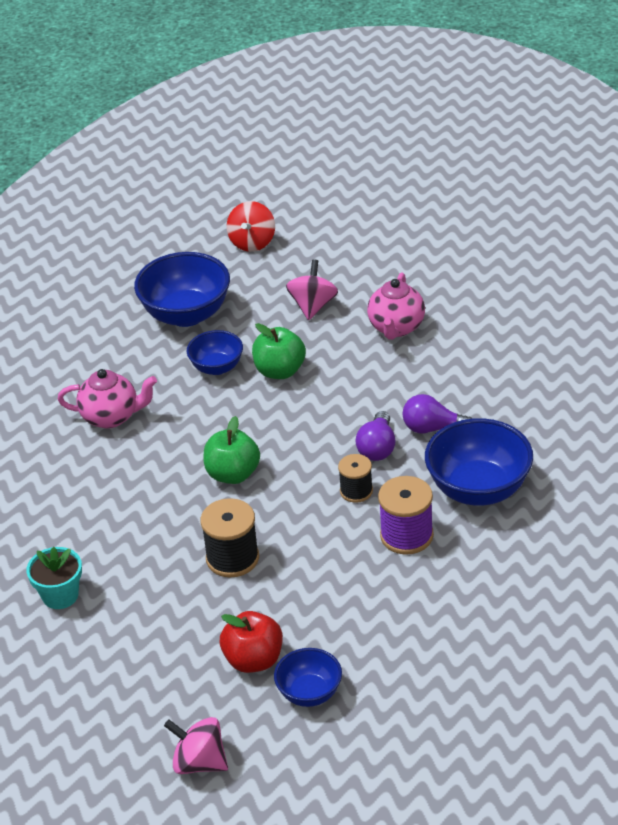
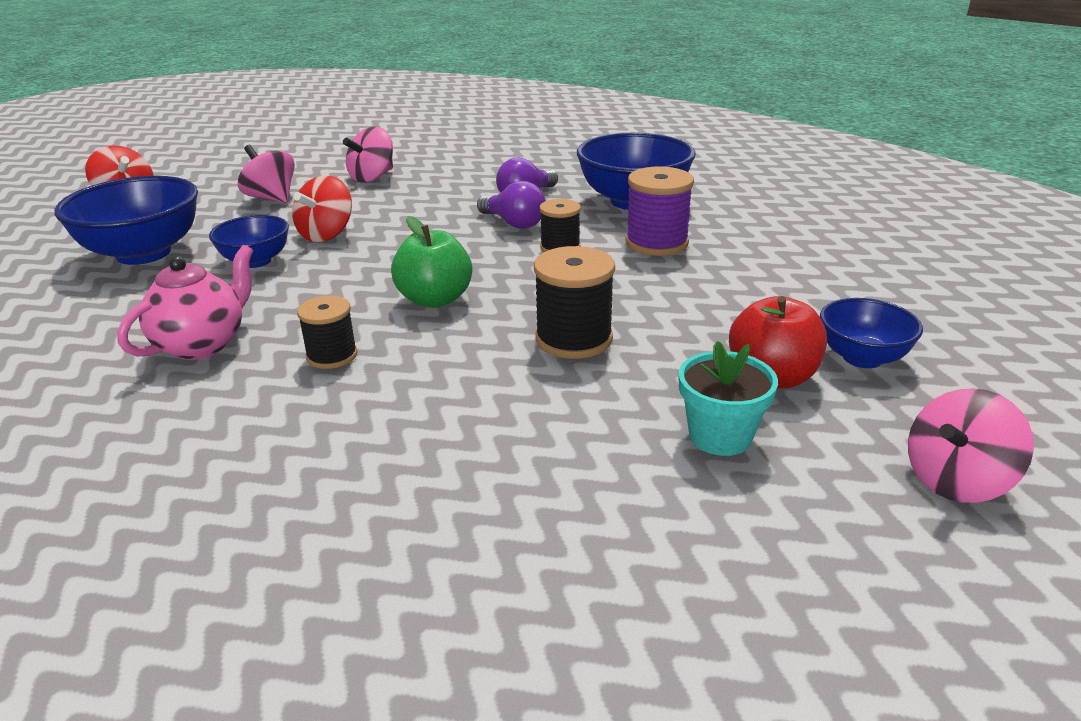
camera: 60 degrees left, 10 degrees down
turquoise flower pot [27,547,82,609] -> turquoise flower pot moved to [679,341,778,456]
green apple [252,323,306,379] -> red spinning top [292,175,352,242]
pink teapot [367,273,425,340] -> pink spinning top [343,126,393,183]
none -> black spool [297,296,357,369]

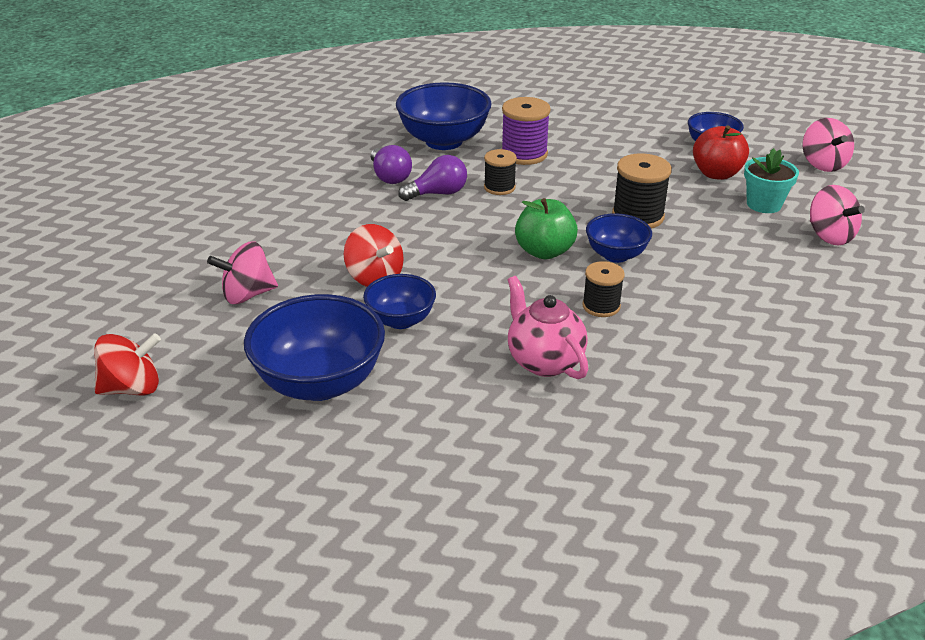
camera: 65 degrees left, 5 degrees up
pink spinning top [343,126,393,183] -> pink spinning top moved to [810,185,865,246]
none -> blue bowl [586,213,652,263]

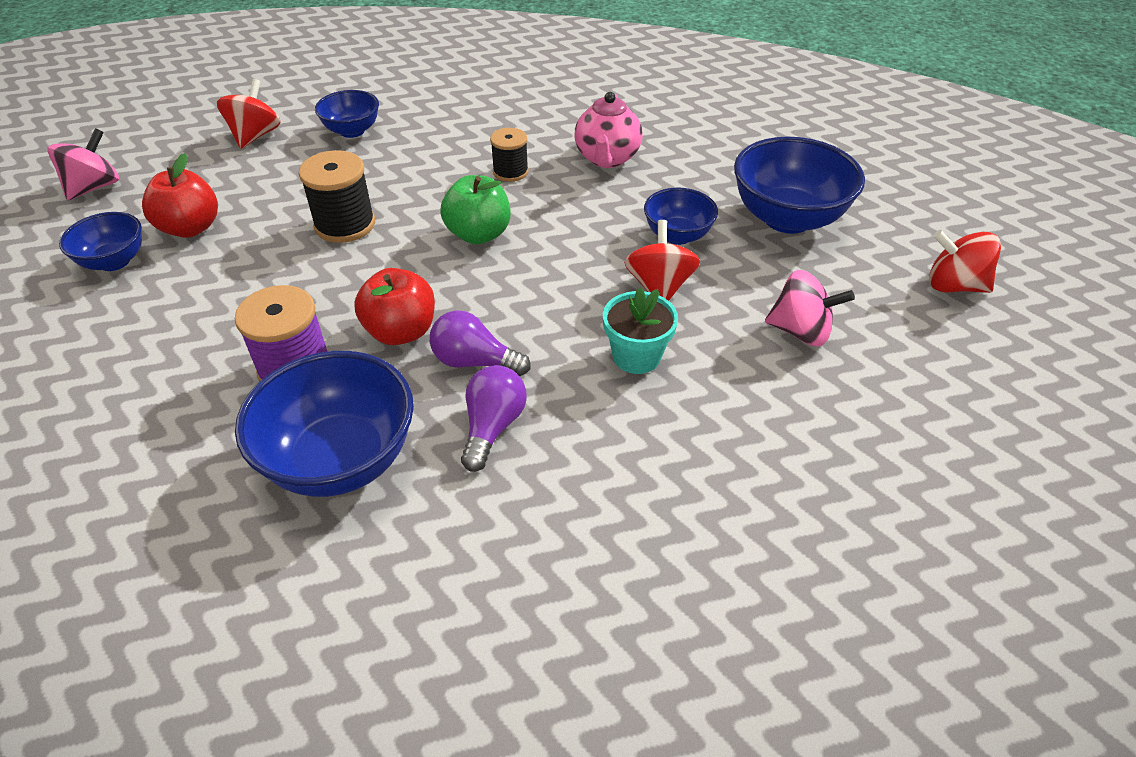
camera: 140 degrees left, 10 degrees up
black spool [484,149,517,195] -> red apple [354,268,435,345]
blue bowl [586,213,652,263] -> blue bowl moved to [315,90,379,138]
turquoise flower pot [744,148,799,213] -> turquoise flower pot moved to [603,288,678,374]
pink spinning top [810,185,865,246] -> red spinning top [217,79,280,149]

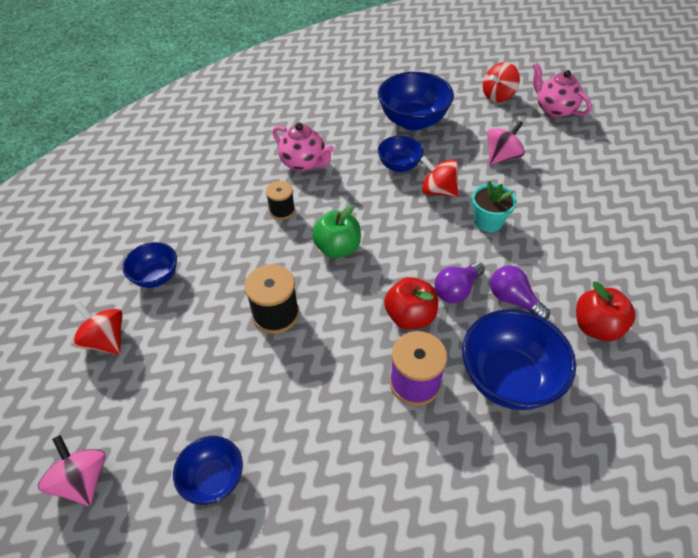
camera: 60 degrees left, 5 degrees up
red apple [142,153,218,238] -> red apple moved to [576,281,636,341]
none -> pink teapot [533,63,592,118]

